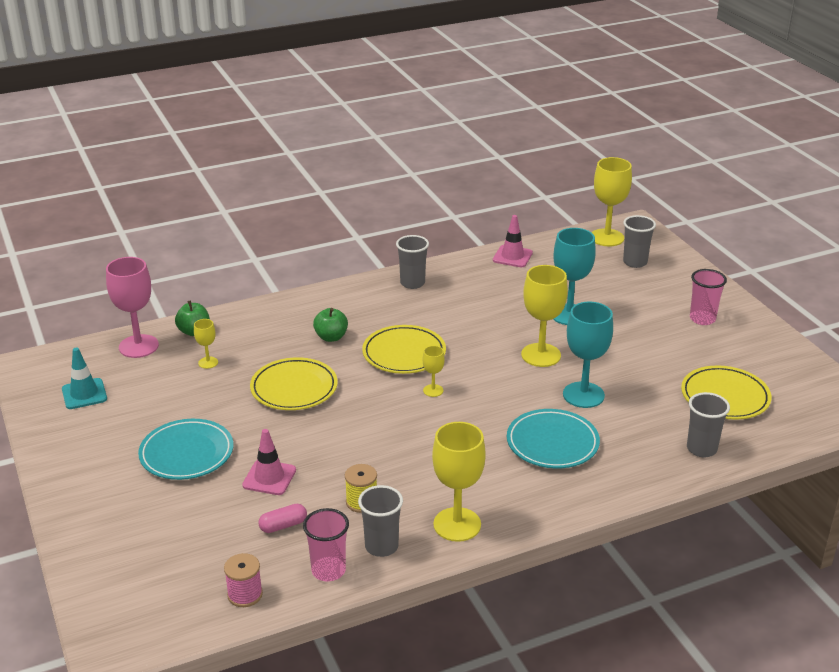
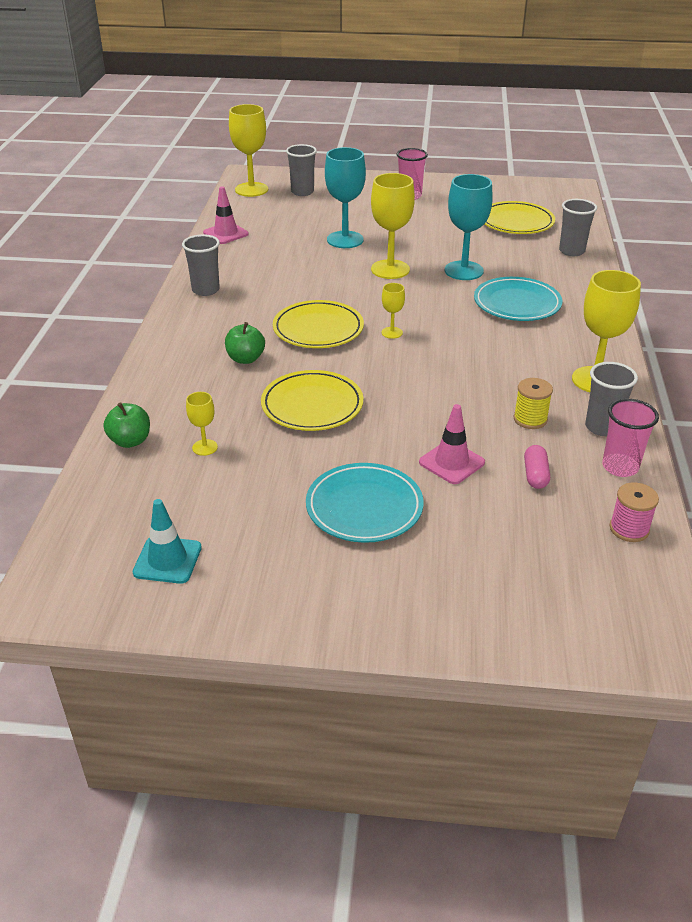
camera: 60 degrees left, 5 degrees up
pink goblet [106,257,159,358] -> none

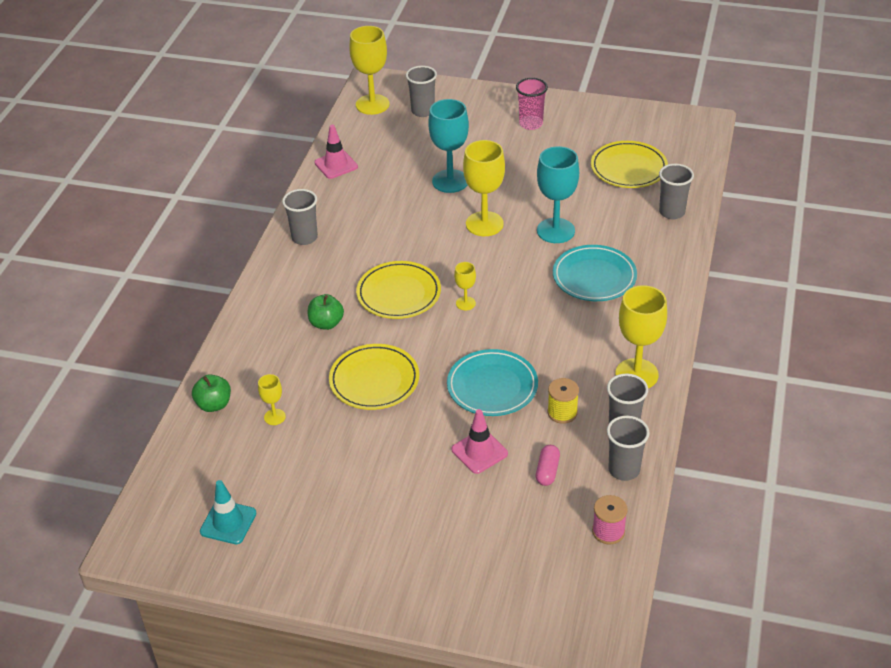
camera: 10 degrees right, 5 degrees up
turquoise plate [306,463,424,543] -> turquoise plate moved to [447,349,538,416]
pink cup [602,399,659,477] -> grey cup [607,416,650,481]

